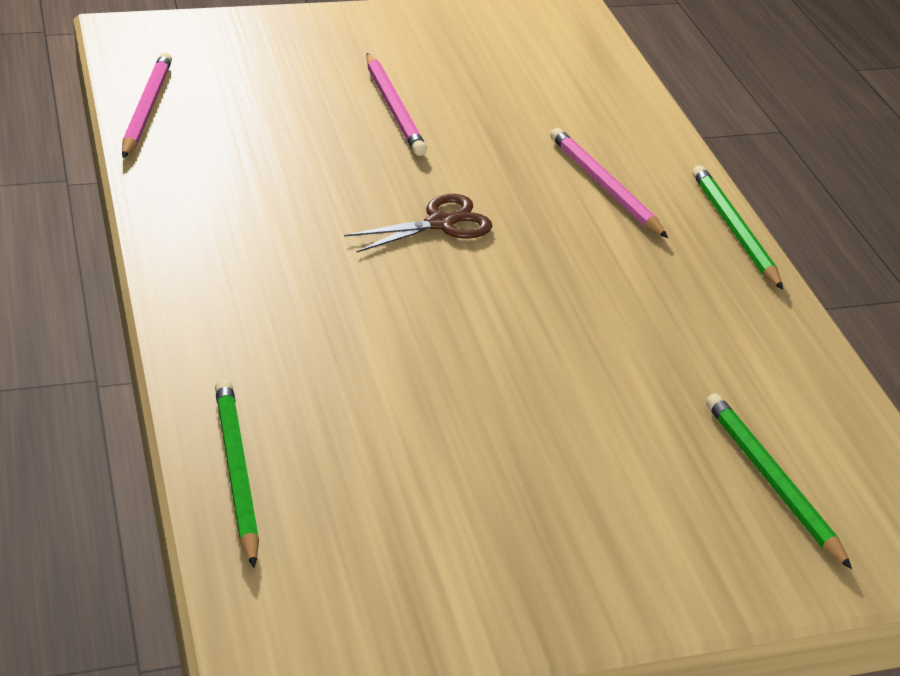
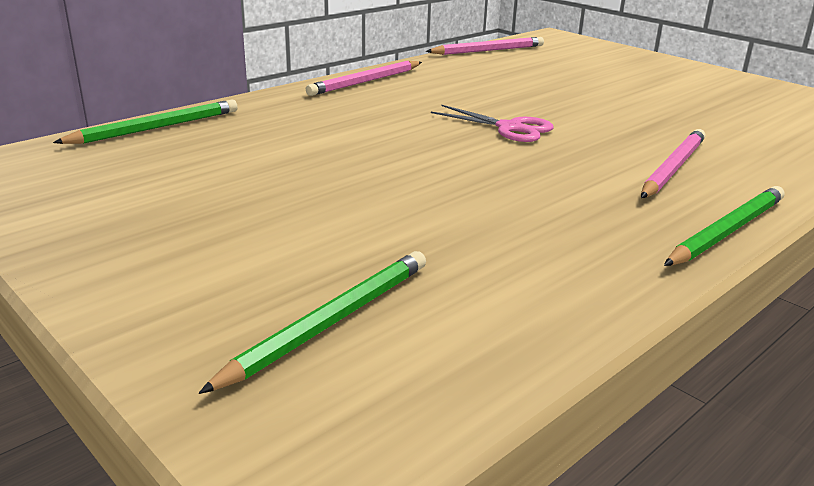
camera: 65 degrees right, 10 degrees down
brown scissors [344,194,492,253] -> pink scissors [431,105,554,142]
pink pencil [366,53,427,156] -> pink pencil moved to [306,61,422,96]

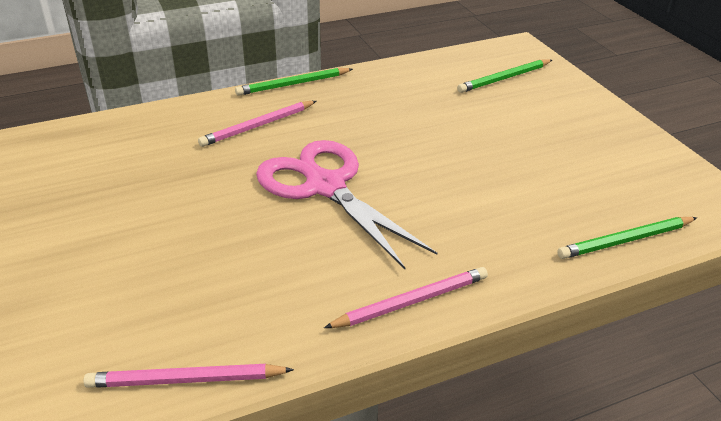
camera: 160 degrees left, 10 degrees up
pink scissors [431,105,554,142] -> pink scissors [256,140,437,269], size x2.01

